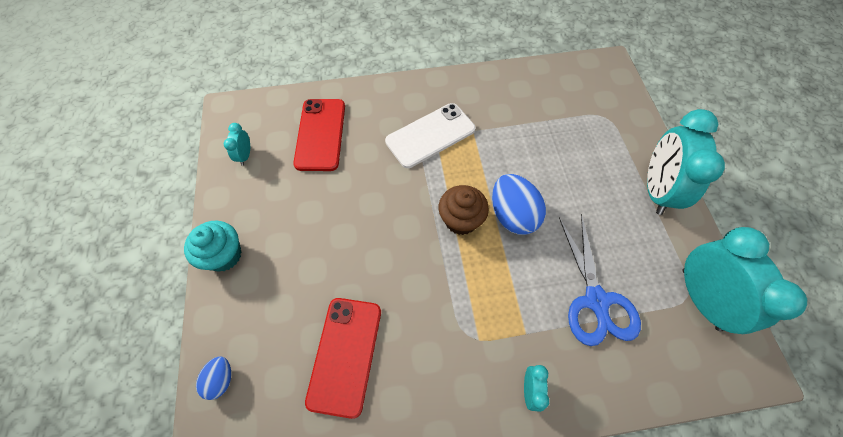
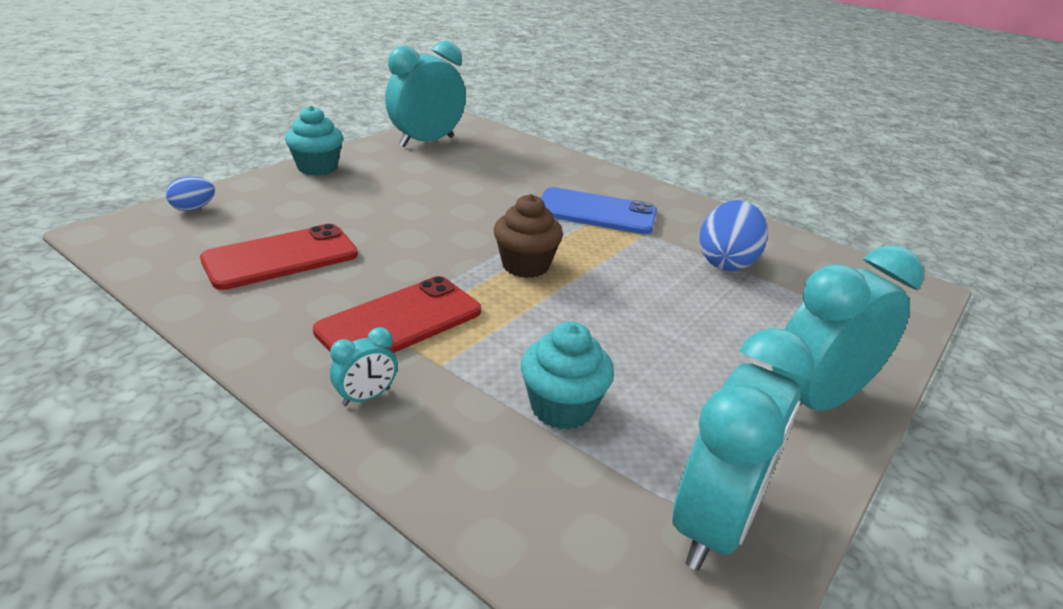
camera: 45 degrees right, 30 degrees down
turquoise clock [224,123,250,166] -> turquoise clock [385,41,466,147], size x2.29
red phone [293,99,345,171] -> red phone moved to [313,276,481,353]
white phone [385,103,475,168] -> blue phone [541,187,657,234]
blue egg [492,174,546,235] -> blue egg moved to [699,200,768,271]
blue scissors [559,214,641,346] -> turquoise cupcake [521,322,614,430]

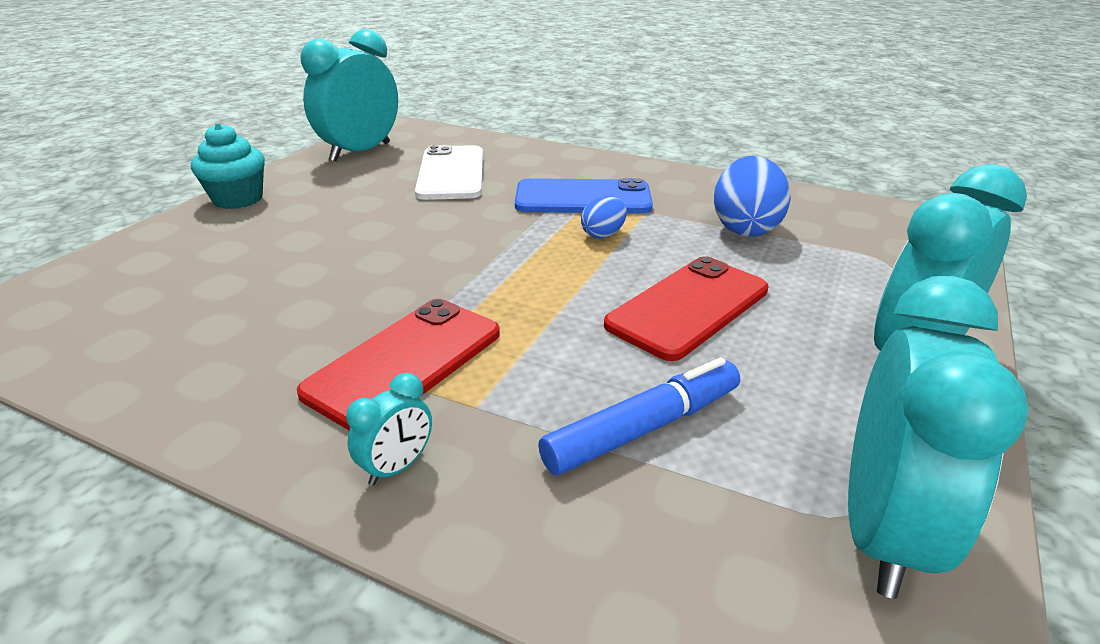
camera: 10 degrees left, 0 degrees up
blue egg [166,176,215,211] -> blue egg moved to [581,196,627,238]
red phone [200,224,358,290] -> red phone moved to [604,256,768,361]
brown cupcake [494,194,563,278] -> none
turquoise cupcake [521,322,614,430] -> blue marker [538,358,740,475]
none -> white phone [415,145,483,200]

